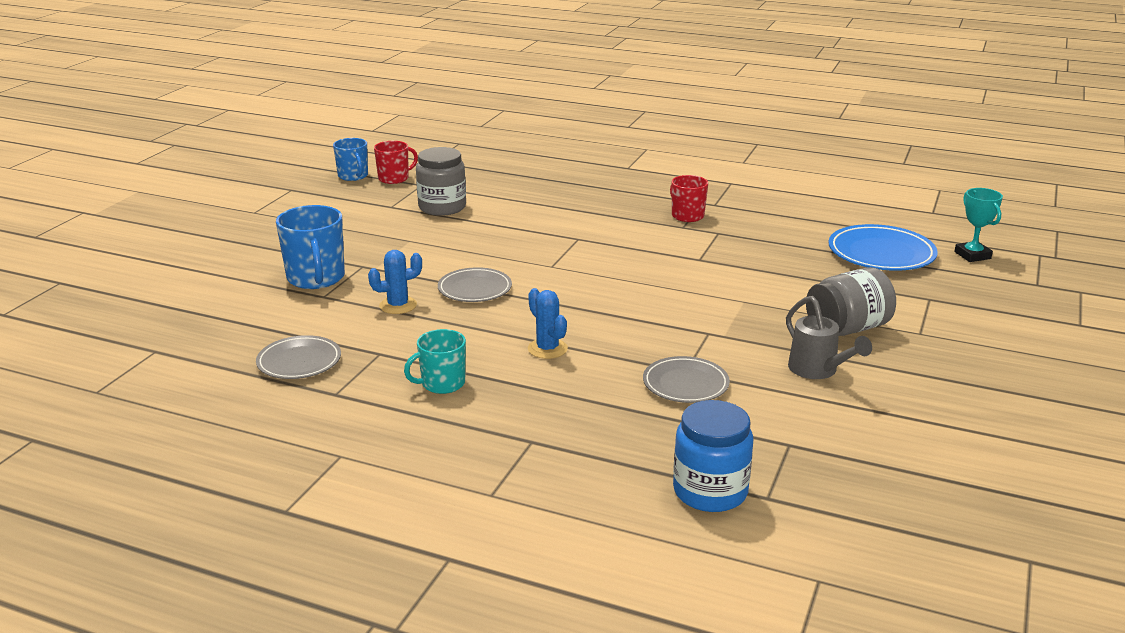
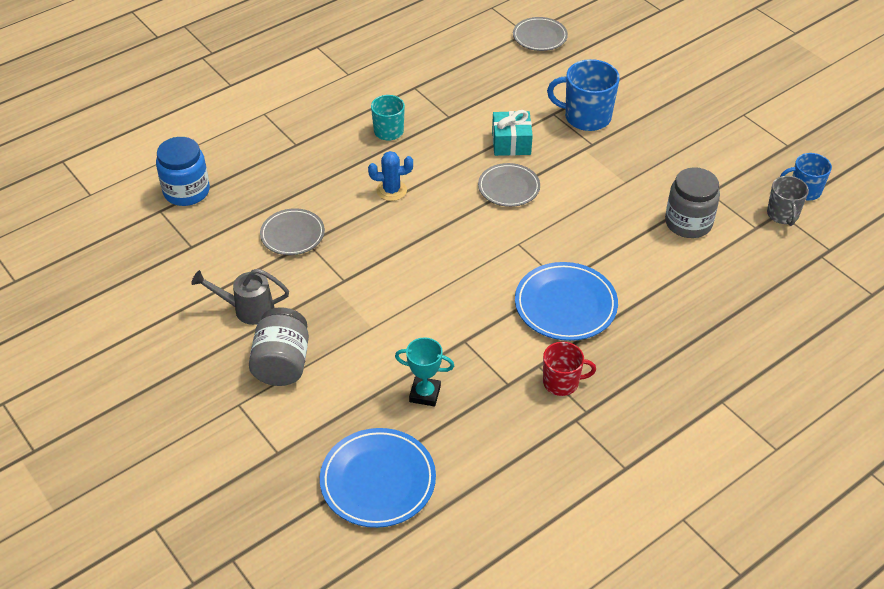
camera: 120 degrees right, 20 degrees up
grey plate [256,335,341,379] -> grey plate moved to [513,17,568,51]
blue cactus [368,250,422,314] -> turquoise gift [492,110,533,156]
red mug [374,141,418,184] -> grey mug [767,176,809,226]
turquoise trophy [954,188,1003,262] -> turquoise trophy moved to [395,337,454,407]
none -> blue plate [515,262,618,341]

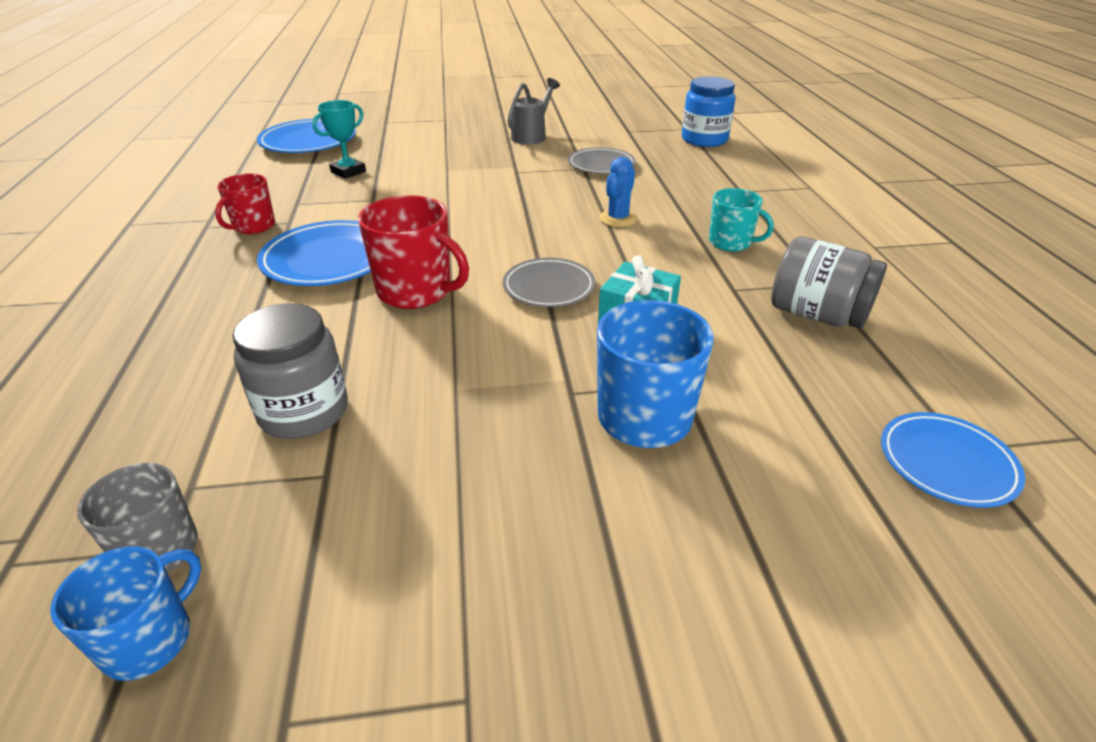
camera: 120 degrees right, 10 degrees down
grey jar [249,307,309,386] -> grey jar moved to [771,236,887,329]
grey plate [513,17,568,51] -> blue plate [881,412,1025,508]
none -> red mug [358,195,469,309]

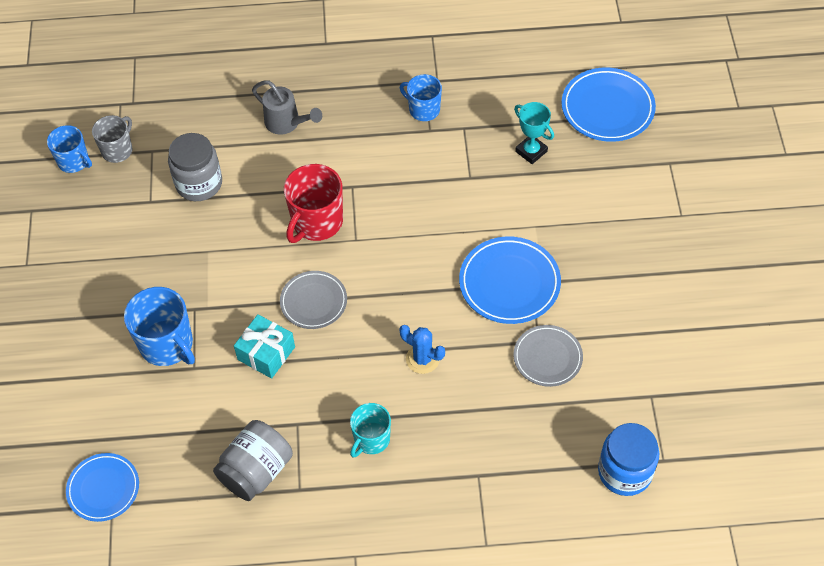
camera: 95 degrees right, 20 degrees up
red mug [215,174,275,234] -> blue mug [400,74,442,121]
blue plate [257,220,371,286] -> blue plate moved to [459,237,561,324]
grey watering can [507,78,560,145] -> grey watering can moved to [252,80,322,135]

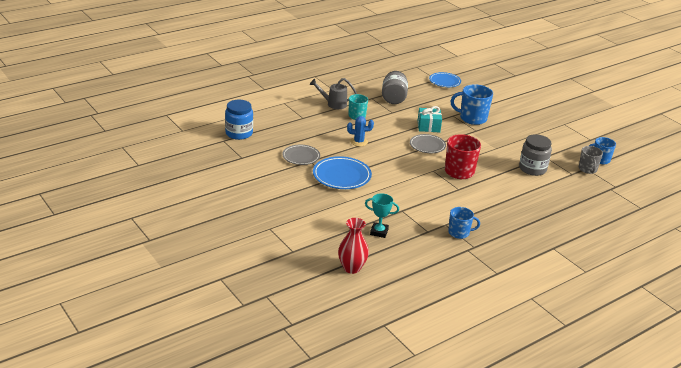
camera: 145 degrees right, 25 degrees down
grey watering can [252,80,322,135] -> grey watering can moved to [310,78,357,109]
blue plate [562,68,656,142] -> red vase [338,218,369,274]

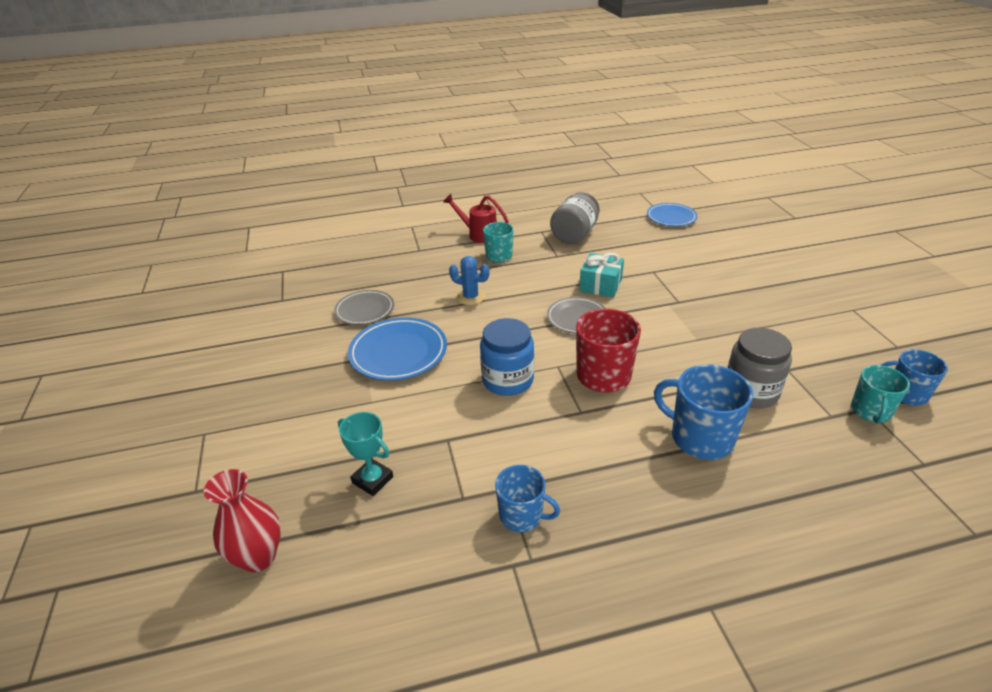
camera: 25 degrees right, 5 degrees up
blue jar [225,100,253,140] -> blue jar moved to [480,318,534,396]
grey watering can [310,78,357,109] -> red watering can [443,194,509,243]
blue mug [451,84,493,125] -> blue mug moved to [654,364,753,460]
grey mug [579,146,603,174] -> turquoise mug [851,365,910,424]

